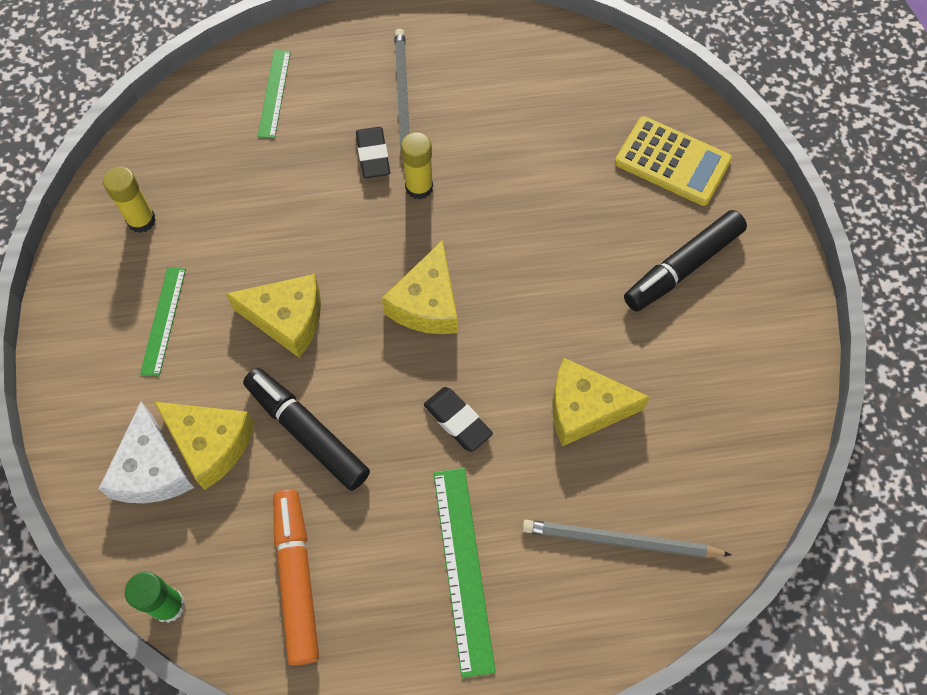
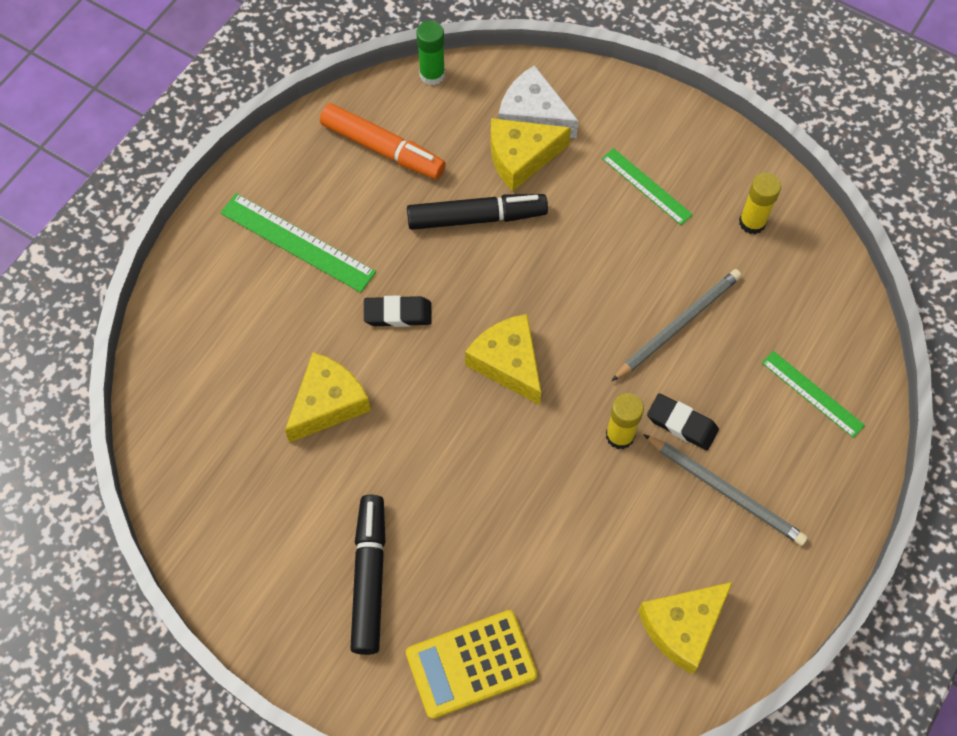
camera: 130 degrees right, 0 degrees up
yellow cheese [226,274,321,358] -> yellow cheese moved to [638,582,733,674]
grey pencil [522,520,731,558] -> grey pencil moved to [612,269,742,381]

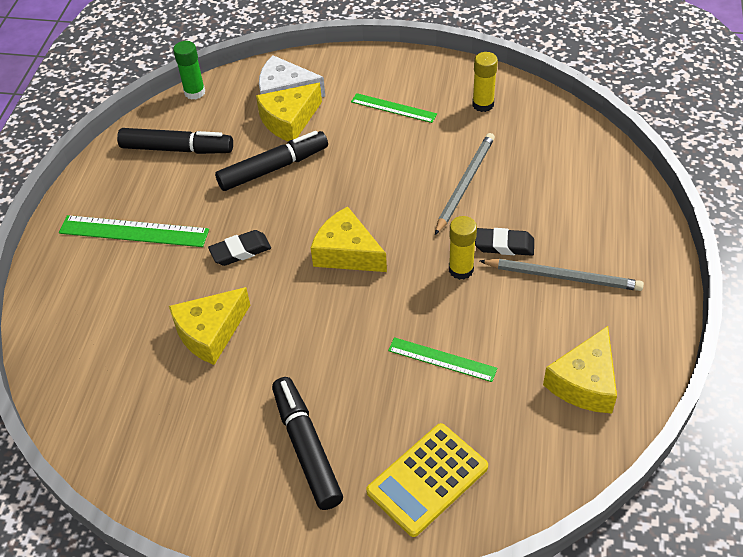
camera: 20 degrees left, 15 degrees down
yellow cheese [285,352,371,443] -> yellow cheese turned 150 degrees counterclockwise [169,287,250,365]
orange marker [320,103,446,179] -> black marker [117,128,233,154]
green ruler [762,351,865,438] -> green ruler moved to [388,337,497,382]

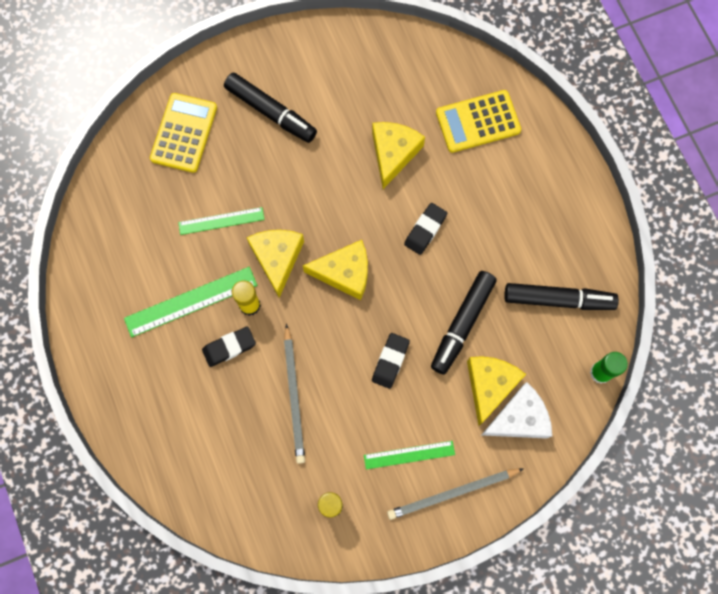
camera: 145 degrees right, 25 degrees up
green ruler [59,215,209,247] -> green ruler moved to [124,267,257,337]
black marker [117,128,233,154] -> black marker turned 150 degrees counterclockwise [504,283,619,310]
grey pencil [480,259,644,291] -> grey pencil moved to [387,468,524,520]
yellow cheese [543,326,617,413] -> yellow cheese moved to [247,230,304,298]
none -> black eraser [372,333,410,389]
none -> yellow calculator [436,90,521,153]

